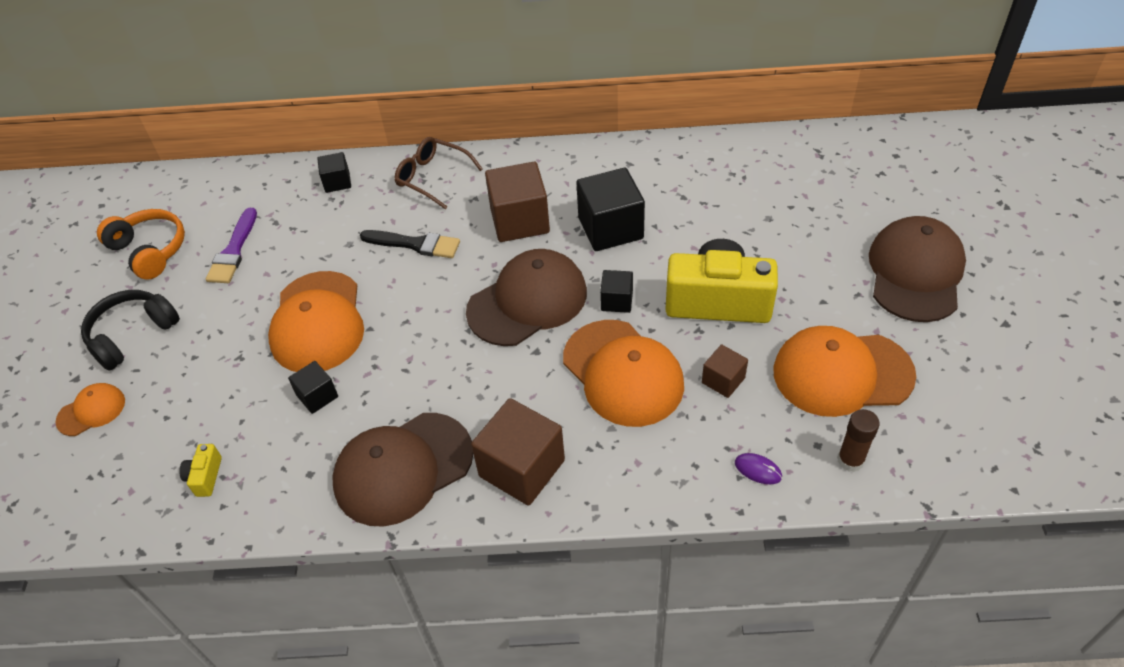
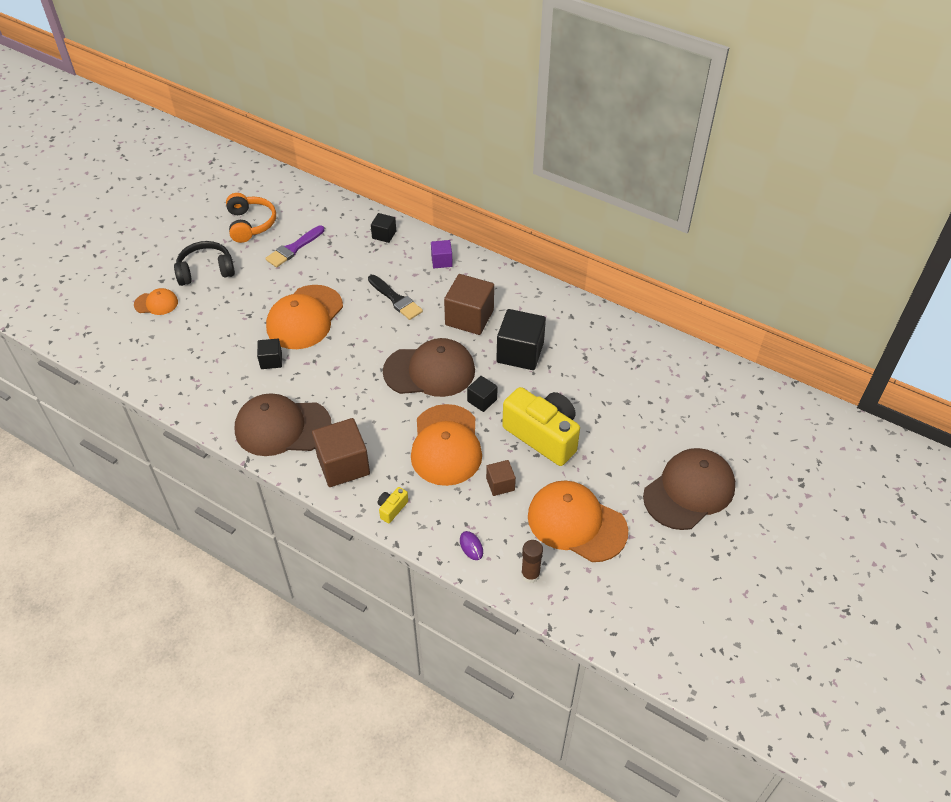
camera: 30 degrees right, 0 degrees up
yellow camera [179,444,222,497] -> yellow camera moved to [378,487,408,523]
brown glasses [395,137,483,209] -> purple cube [431,240,453,268]

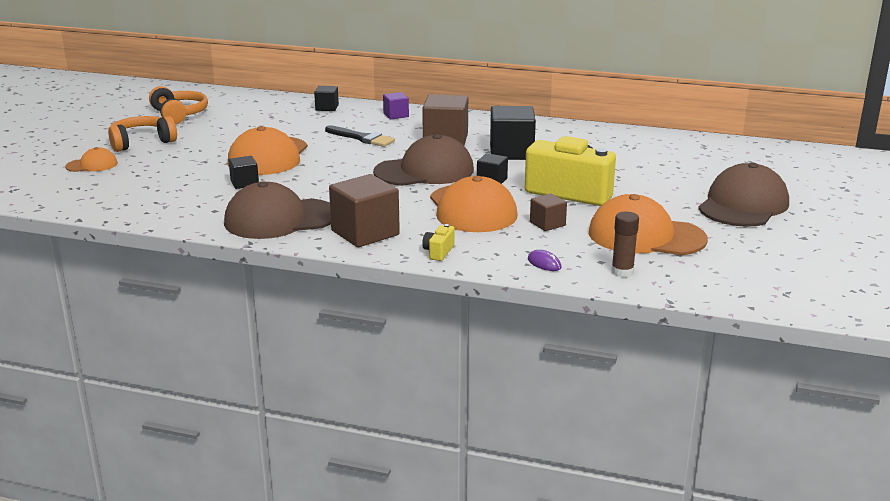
camera: 15 degrees left, 25 degrees down
black headphones [174,241,235,286] -> orange headphones [108,116,177,152]
purple brush [265,225,324,267] -> none

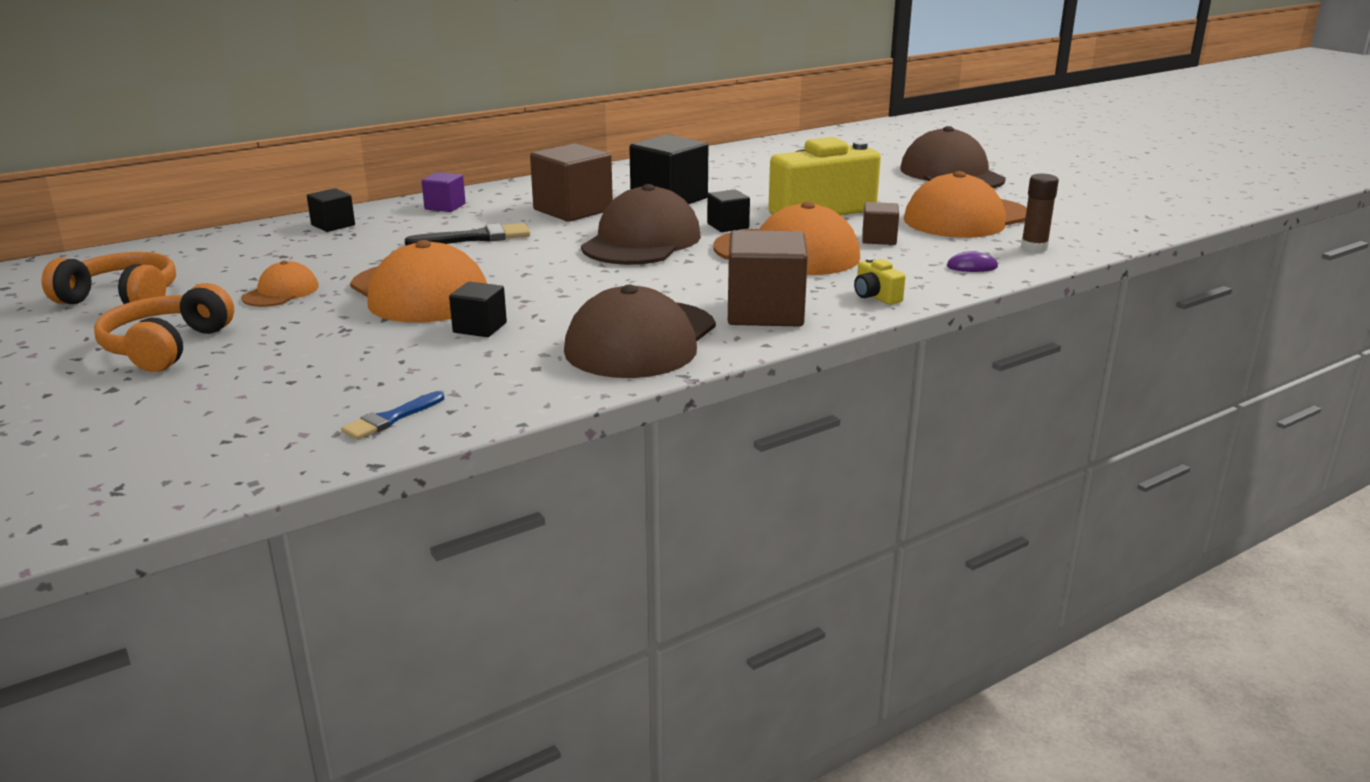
camera: 50 degrees left, 0 degrees up
orange cap [65,147,118,172] -> orange cap moved to [241,261,319,307]
none -> blue brush [341,391,444,440]

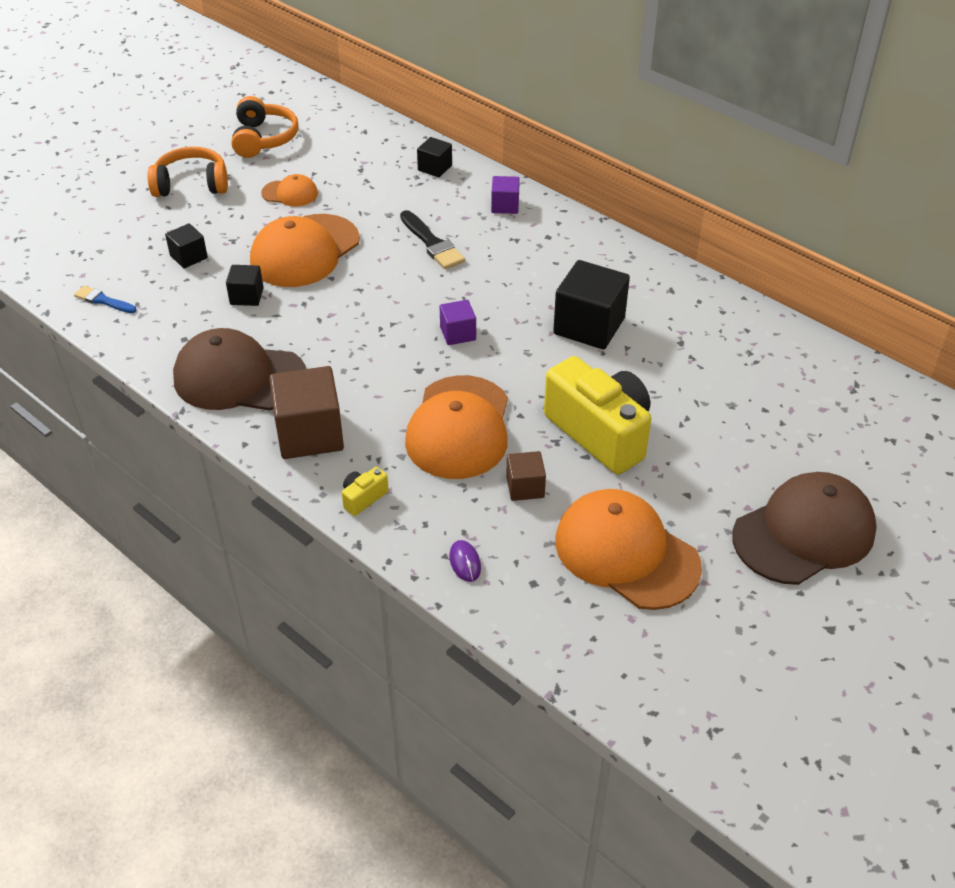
camera: 75 degrees right, 20 degrees up
brown cube [530,143,613,222] -> none
brown cap [581,184,701,265] -> purple cube [440,300,476,345]
black cube [707,189,750,232] -> black cube moved to [165,223,208,268]
brown glue stick [1021,174,1059,253] -> none

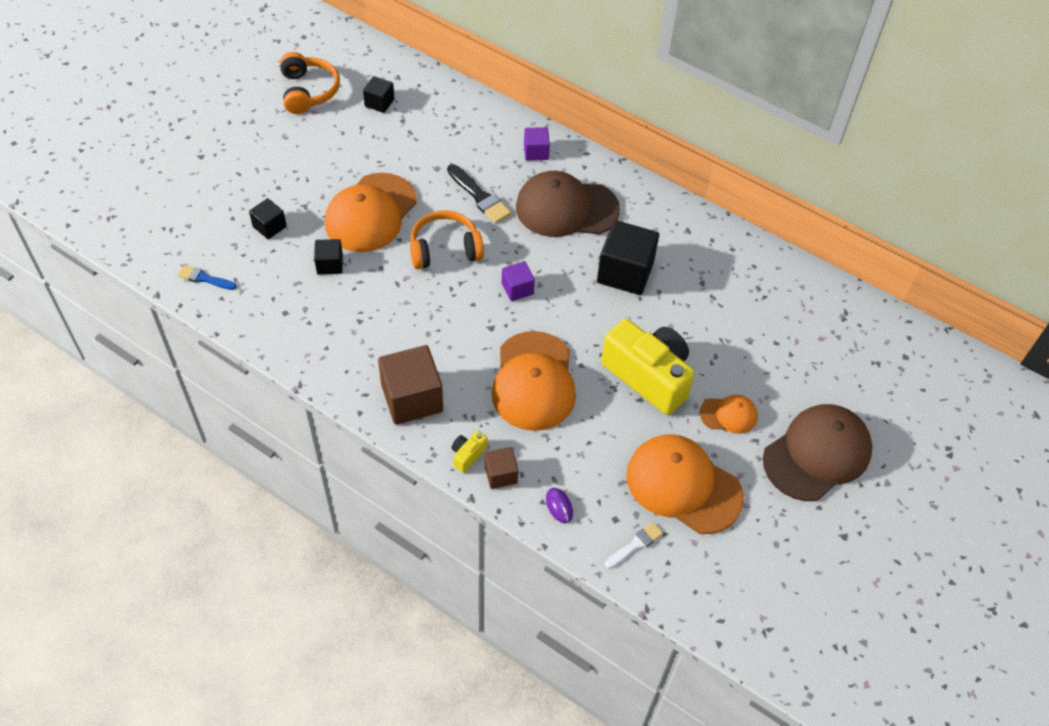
camera: 10 degrees left, 10 degrees up
orange headphones [147,147,228,197] -> orange headphones moved to [410,210,484,269]
brown cap [173,328,306,411] -> brown cap moved to [516,171,620,237]
orange cap [261,174,318,206] -> orange cap moved to [700,395,758,434]
black cube [417,137,452,177] -> black cube moved to [363,76,395,113]
brown cube [506,451,546,501] -> brown cube moved to [484,447,518,489]
none -> white brush [605,522,663,569]

